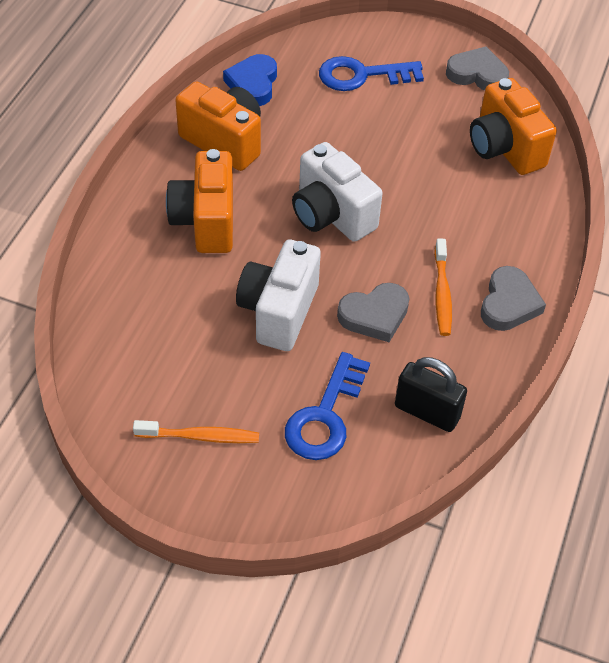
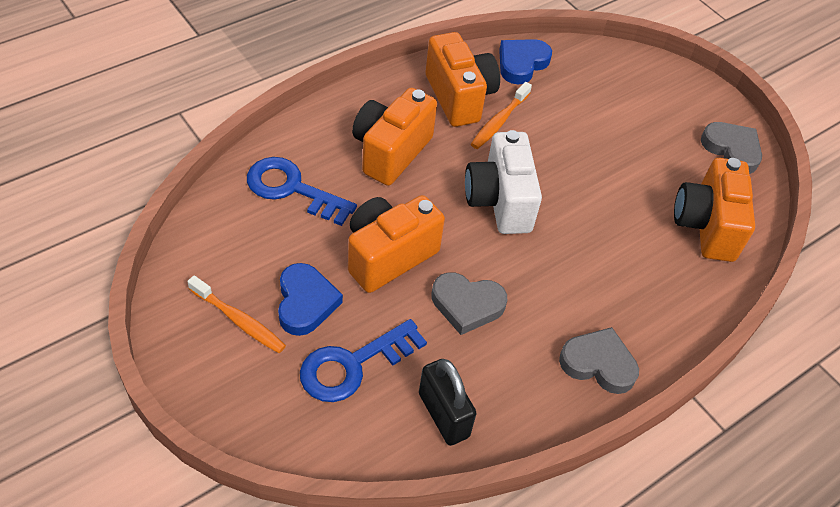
camera: 30 degrees right, 0 degrees up
white camera [236,239,321,351] -> orange camera [348,195,445,293]
blue key [319,56,424,91] -> blue key moved to [247,157,357,226]
orange toothbrush [434,238,452,336] -> orange toothbrush moved to [471,82,532,149]
grey heart [481,266,546,331] -> grey heart turned 120 degrees counterclockwise [559,327,639,394]
none -> blue heart [278,263,343,336]

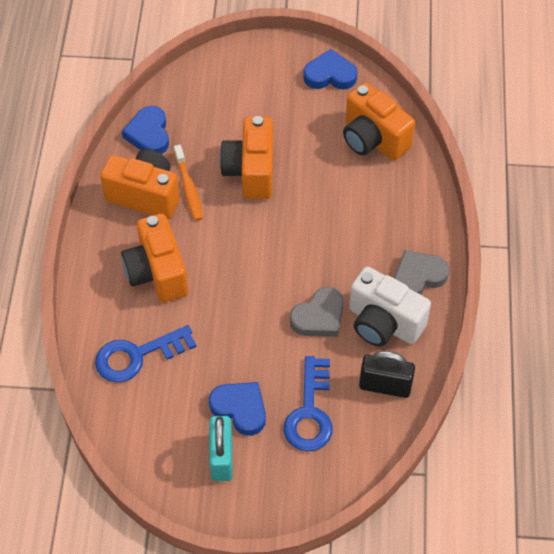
camera: 45 degrees left, 5 degrees up
orange toothbrush [187,275,286,353] -> turquoise padlock [209,416,233,481]
orange camera [348,195,445,293] -> orange camera moved to [219,116,273,199]
white camera [465,130,542,234] -> white camera moved to [349,267,431,347]
grey heart [701,122,762,174] -> blue heart [303,49,357,89]

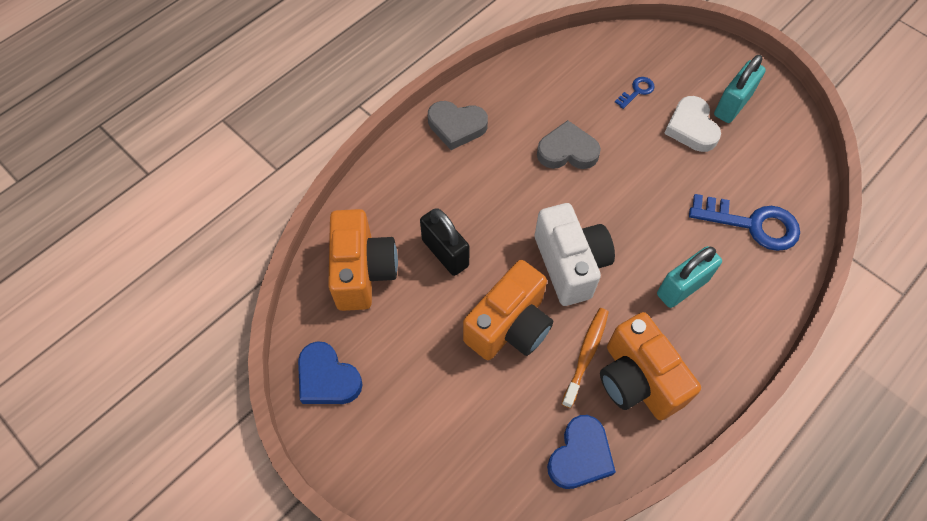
camera: 140 degrees left, 5 degrees up
orange camera [121,214,188,303] -> turquoise padlock [657,246,722,308]
blue heart [209,382,266,436] -> white heart [664,96,721,152]
blue key [283,356,333,452] -> blue key [615,77,655,109], size x0.48
white camera [349,267,431,347] -> white camera moved to [535,203,615,306]
black padlock [359,351,415,398] -> black padlock moved to [420,208,470,276]

